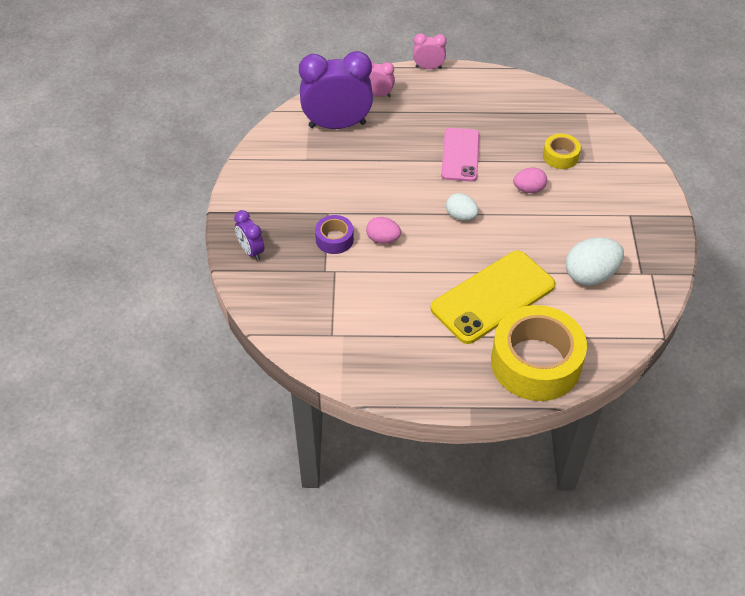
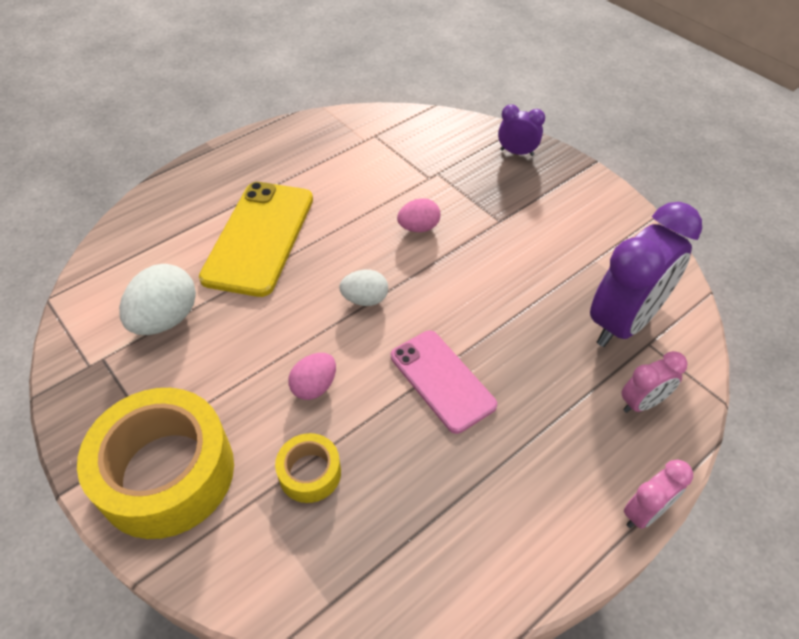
camera: 140 degrees right, 0 degrees up
purple tape [315,215,354,254] -> none
yellow tape [491,305,587,401] -> yellow tape moved to [77,388,234,539]

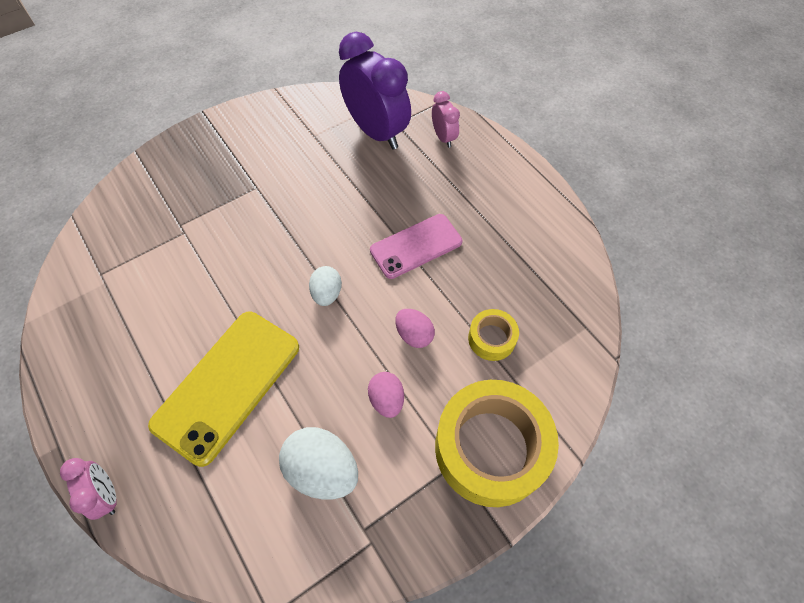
camera: 85 degrees left, 10 degrees up
yellow phone [199,182,313,297] -> yellow phone turned 75 degrees counterclockwise [148,312,299,467]
pink egg [397,198,440,232] -> pink egg moved to [368,372,404,418]
purple clock [498,104,545,156] -> none
pink clock [624,460,693,529] -> pink clock moved to [60,458,117,520]

